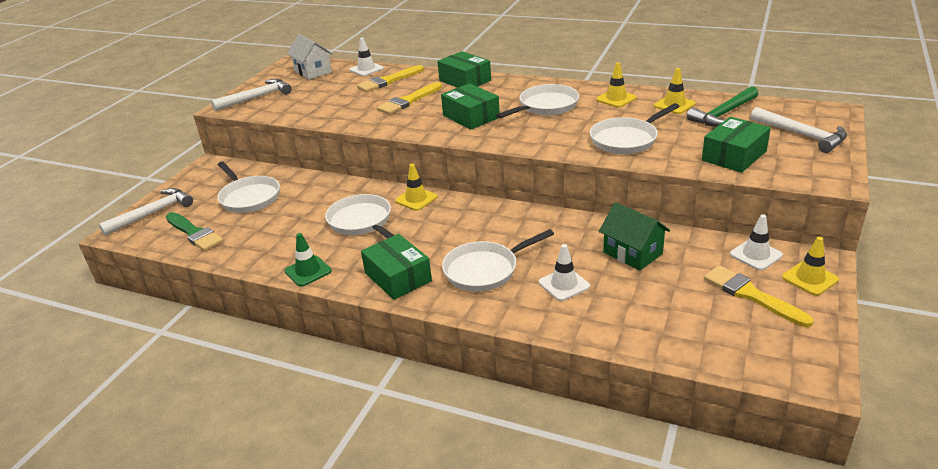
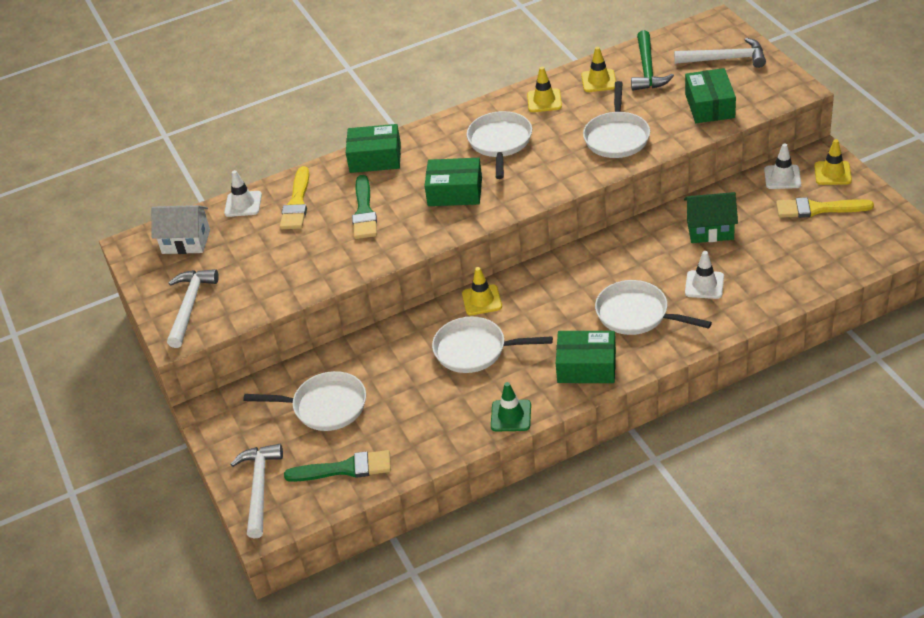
camera: 45 degrees left, 10 degrees up
yellow brush [377,82,442,115] -> green brush [352,175,377,239]
white pan [442,229,554,292] -> white pan turned 105 degrees clockwise [595,280,712,335]

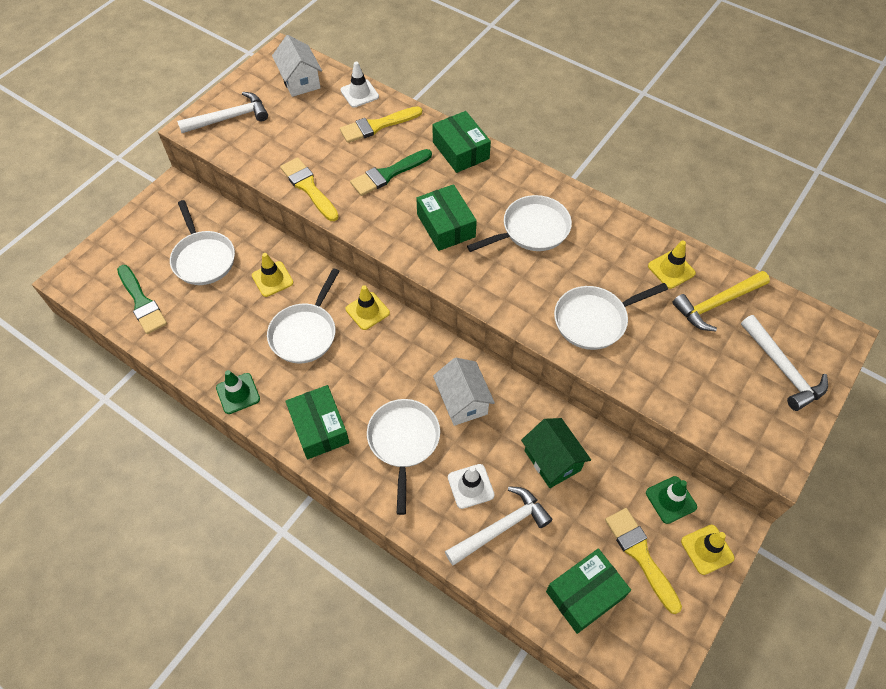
camera: 55 degrees right, 15 degrees up
white hammer [230,444,283,538] -> white hammer moved to [445,486,552,565]
white pan [432,317,553,373] -> white pan turned 135 degrees counterclockwise [267,268,340,364]
yellow traffic cone [527,67,562,112] -> yellow traffic cone moved to [252,253,293,297]
green hammer [631,30,674,91] -> yellow hammer [672,271,770,331]
green box [685,68,736,123] -> green box moved to [546,548,631,634]
white traffic cone [764,143,801,189] -> green traffic cone [646,476,697,524]
none -> yellow brush [280,157,339,221]
none -> white house [433,358,495,426]

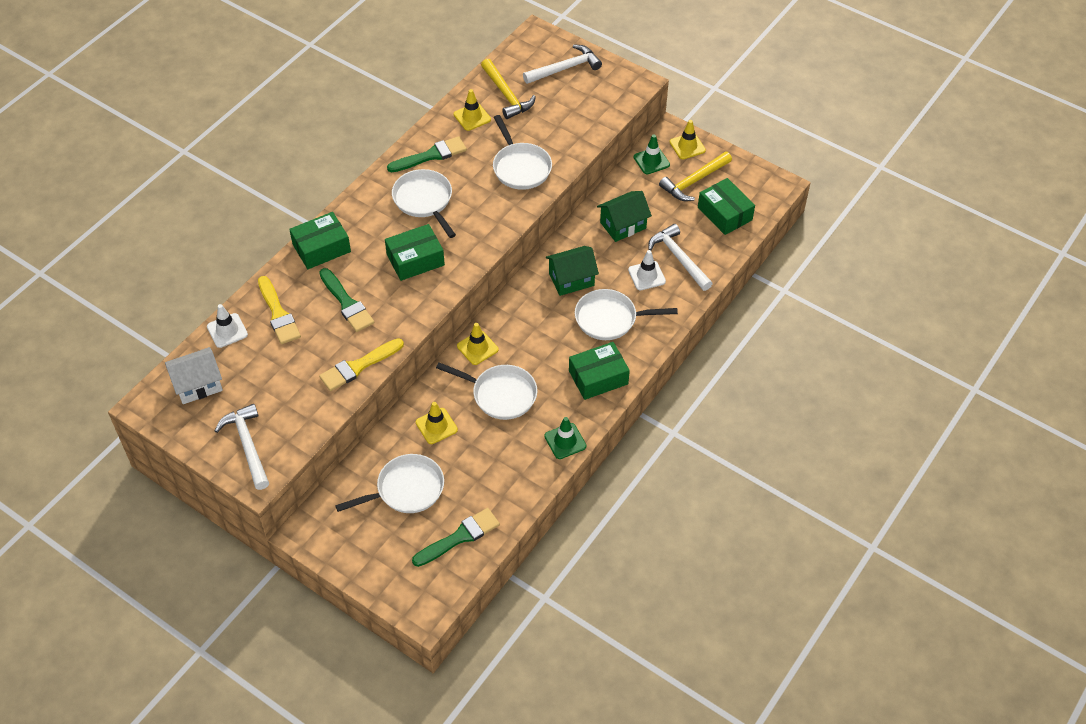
camera: 90 degrees left, 5 degrees down
white house [433,358,495,426] -> green house [546,246,599,296]
yellow brush [605,508,682,614] -> yellow hammer [659,152,732,201]
none -> green brush [387,136,467,172]

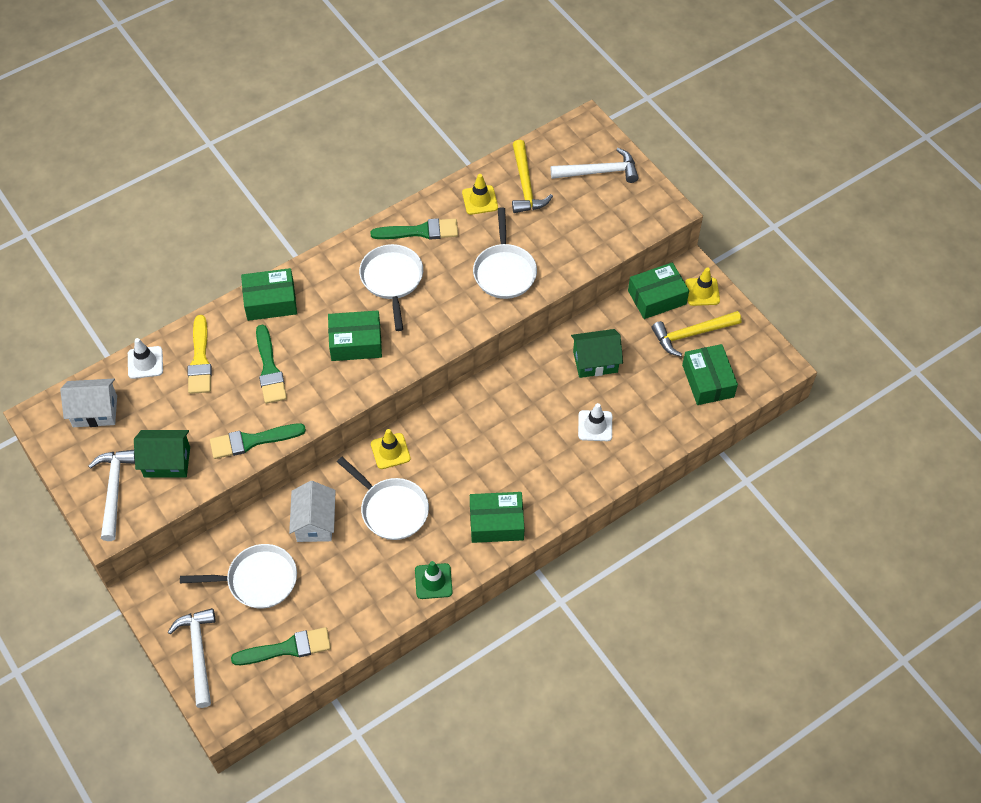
camera: 20 degrees right, 5 degrees up
yellow brush [319,338,404,391] -> green brush [210,423,306,459]
yellow traffic cone [416,402,458,444] -> white house [289,481,336,542]
green house [546,246,599,296] -> green house moved to [134,430,190,478]
white pan [575,289,678,340] -> none
green traffic cone [633,135,670,174] -> green box [628,262,689,319]
white hammer [648,224,713,291] -> white hammer moved to [168,608,215,708]

